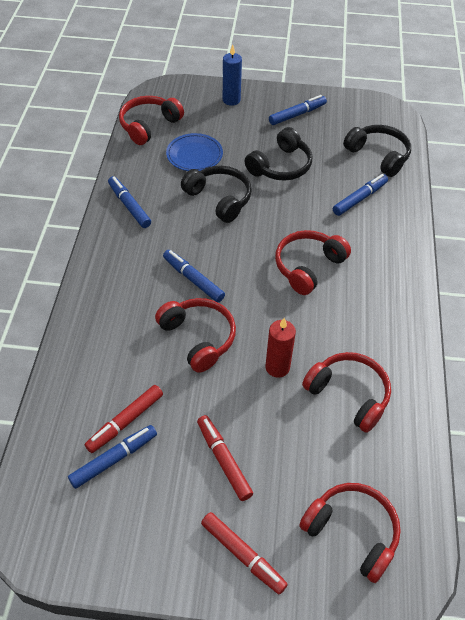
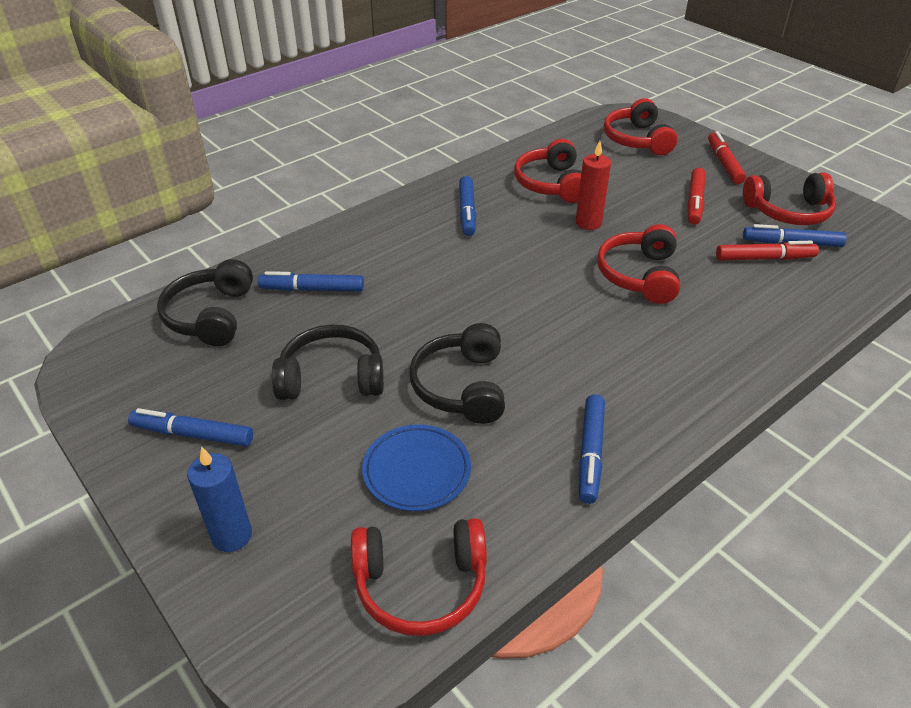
camera: 135 degrees left, 10 degrees down
blue marker [163,250,225,302] -> blue marker moved to [459,176,476,236]
red headphones [275,230,351,295] -> red headphones moved to [743,172,836,225]

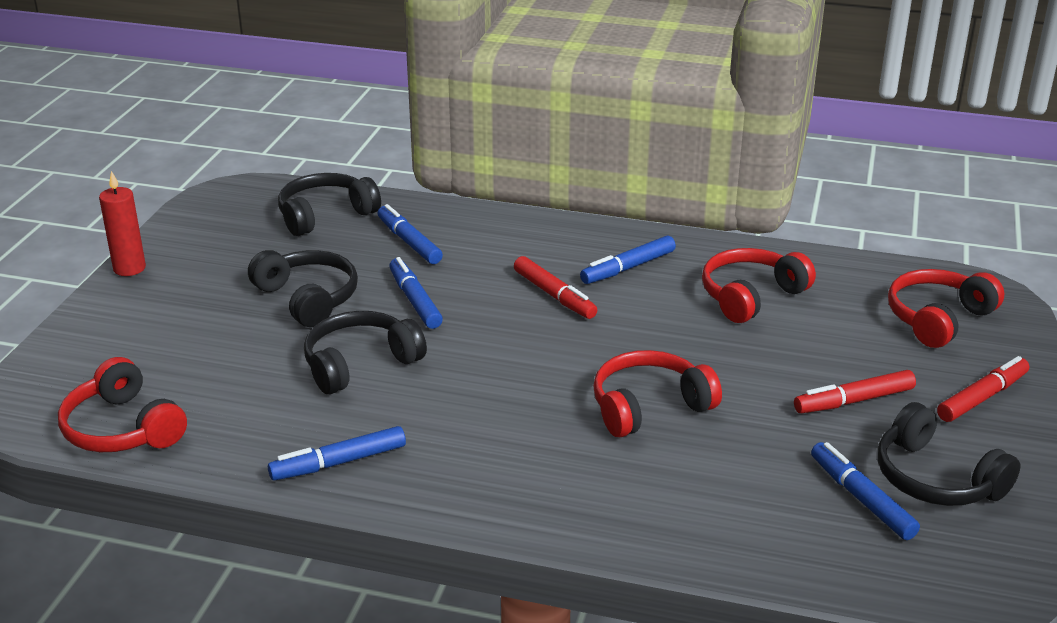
camera: 55 degrees right, 10 degrees down
blue marker [128,408,253,447] -> blue marker moved to [389,257,443,329]
blue candle [187,446,252,552] -> none
blue plate [362,424,471,511] -> none
red candle [576,141,611,230] -> red candle moved to [99,171,146,276]
red marker [716,241,819,261] -> red marker moved to [514,256,597,319]
red headphones [743,172,836,225] -> black headphones [877,402,1021,506]

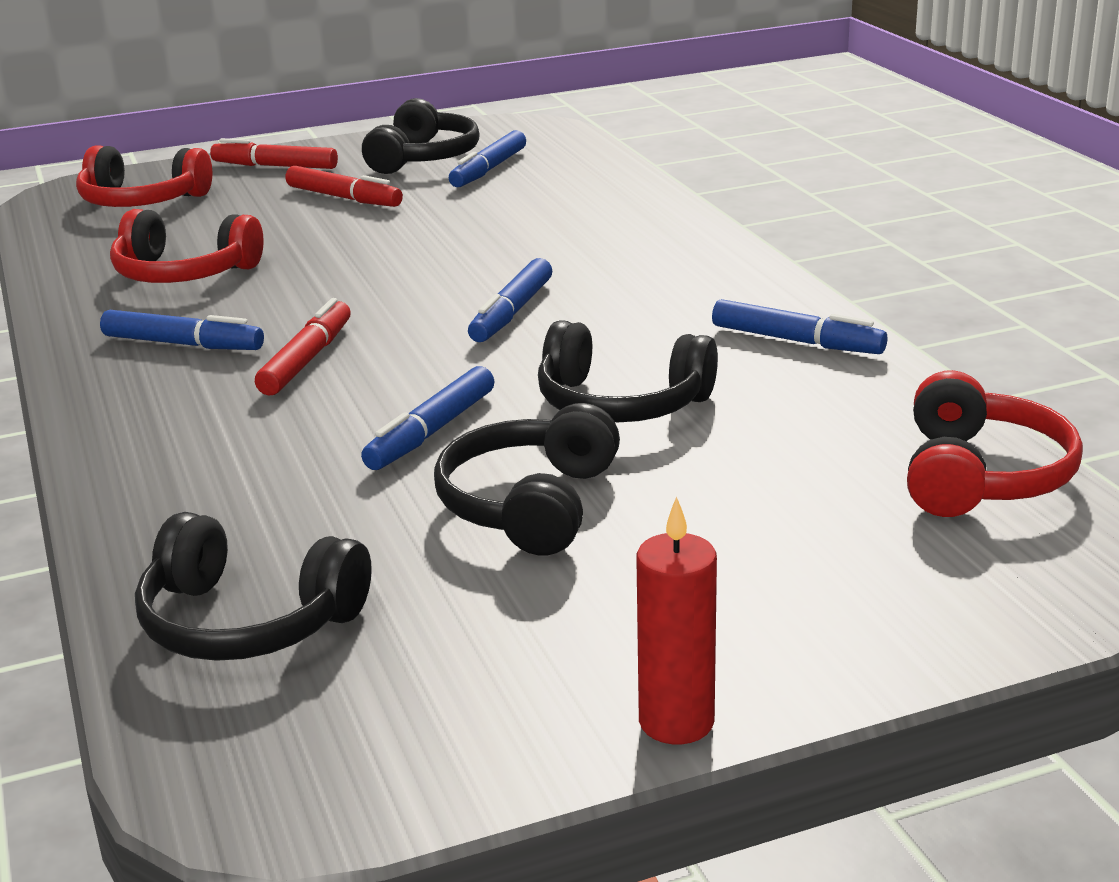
camera: 125 degrees left, 5 degrees down
blue marker [378,204,443,264] -> blue marker moved to [468,258,552,342]
red headphones [593,350,722,437] -> none

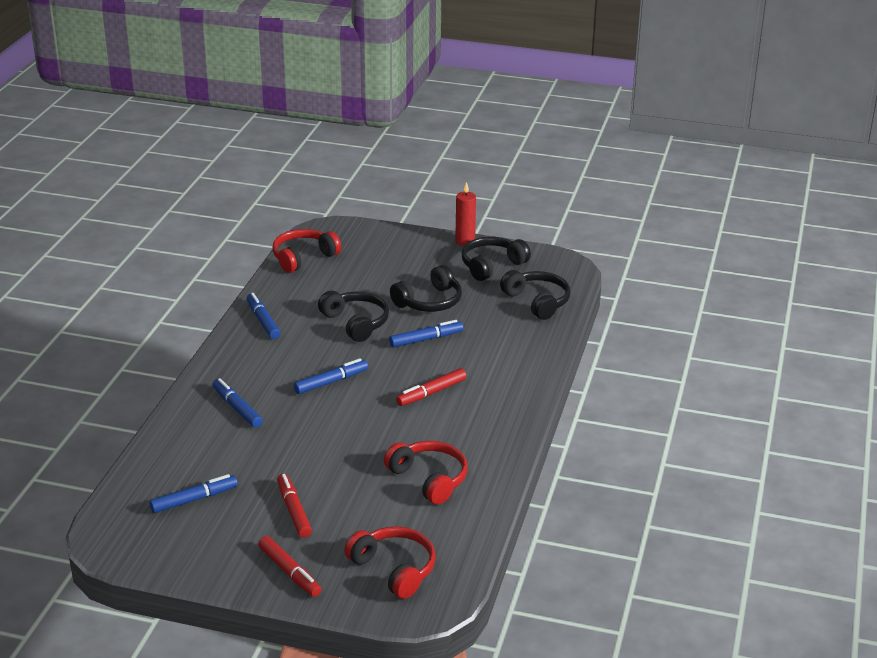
camera: 145 degrees left, 5 degrees up
blue marker [100,310,264,350] -> blue marker moved to [213,378,263,428]
black headphones [362,98,480,174] -> black headphones moved to [462,237,531,281]

